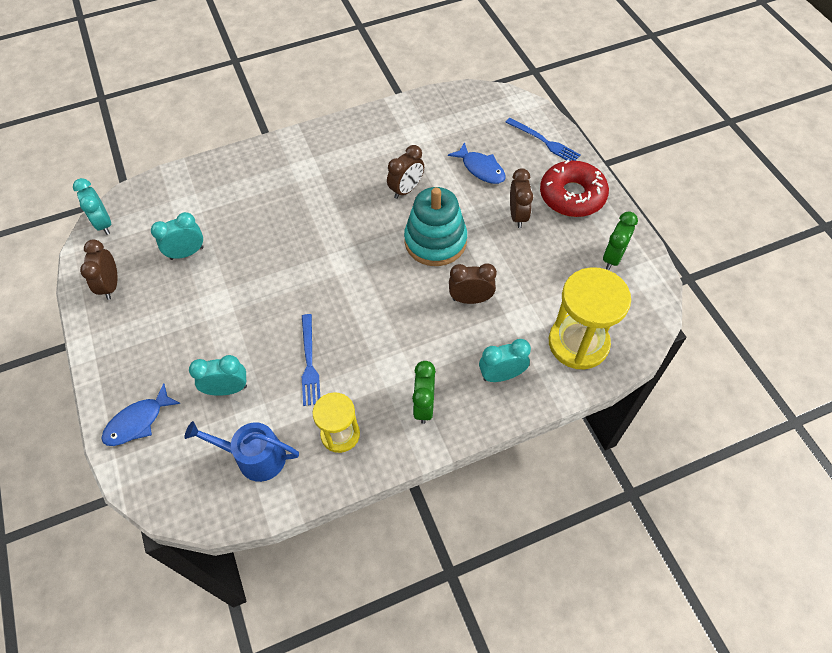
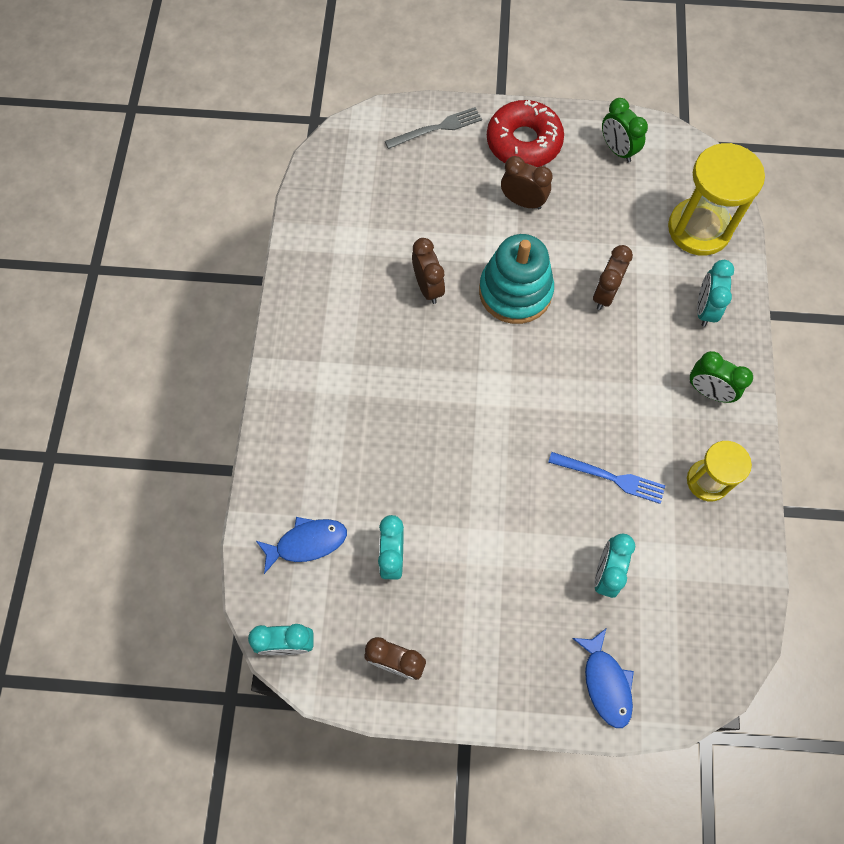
camera: 65 degrees left, 10 degrees up
blue watering can [185,421,299,482] -> none
blue fish [448,142,506,184] -> blue fish moved to [256,517,347,574]
blue fork [505,118,581,161] -> grey fork [385,107,482,149]

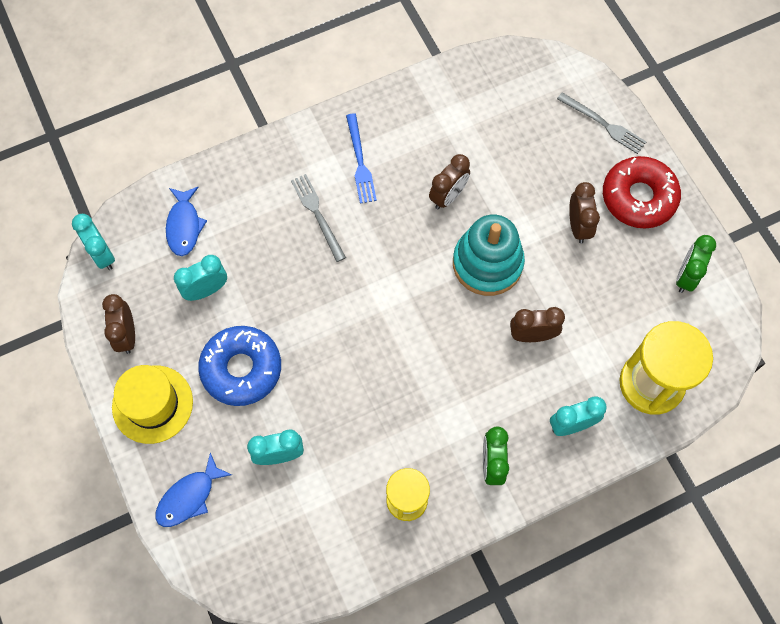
camera: 60 degrees right, 0 degrees up
blue fish [256,517,347,574] -> blue fish turned 45 degrees clockwise [166,187,207,256]
blue fork [548,452,666,504] -> blue fork moved to [346,113,377,204]
none -> yellow hat [112,365,193,444]
none -> blue donut [198,326,281,406]
none -> grey fork [291,174,346,262]

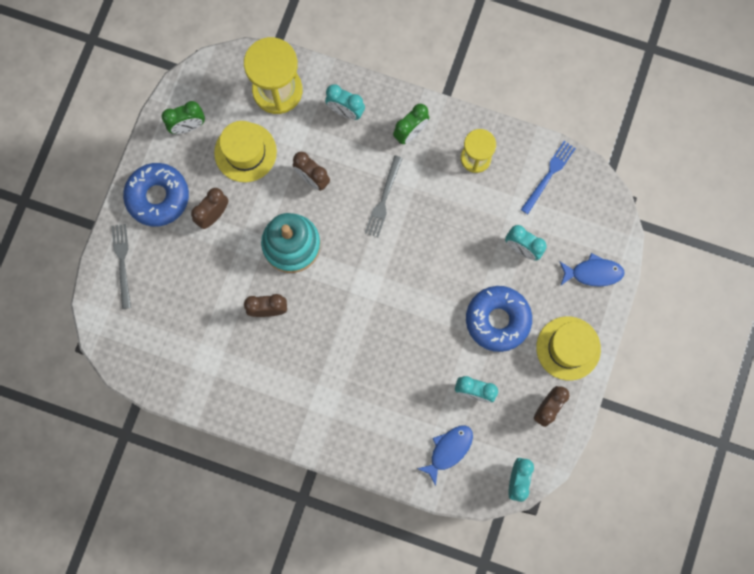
camera: 135 degrees left, 10 degrees up
grey fork [291,174,346,262] -> grey fork moved to [365,155,403,237]
blue fork [346,113,377,204] -> blue fork moved to [521,141,576,214]
red donut [603,156,681,228] -> blue donut [123,163,189,227]
none -> yellow hat [214,121,277,182]

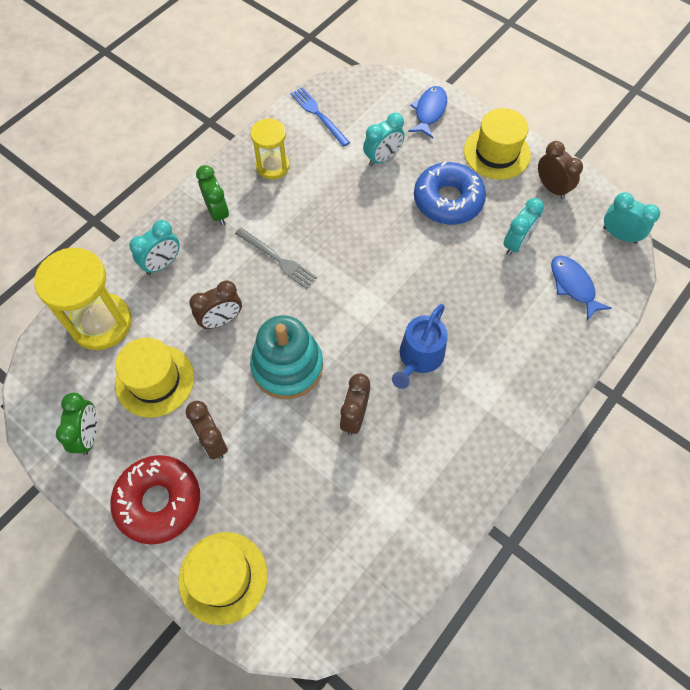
camera: 70 degrees left, 15 degrees down
grey fork [111,224,131,309] -> yellow hat [179,532,268,625]
blue donut [123,163,189,227] -> red donut [110,455,200,545]
none -> blue watering can [392,304,448,389]

